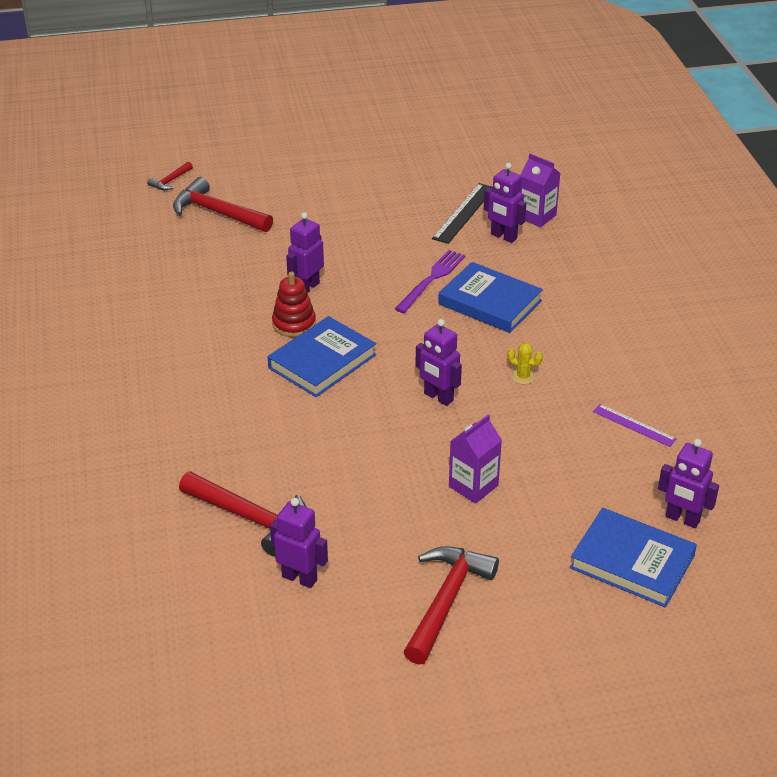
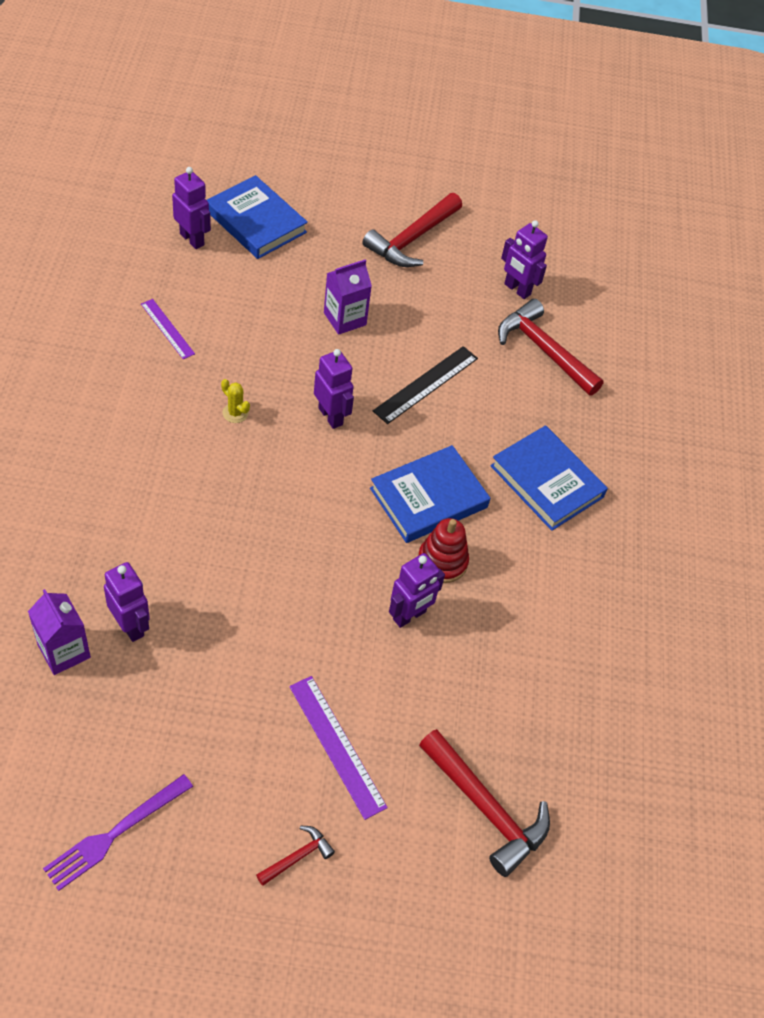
camera: 170 degrees left, 15 degrees up
red hammer [147,162,193,190] -> red hammer moved to [256,826,335,886]
purple fork [395,250,465,313] -> purple fork moved to [43,774,193,891]
black ruler [432,183,493,244] -> black ruler moved to [373,346,478,424]
blue book [438,262,543,333] -> blue book moved to [490,425,608,531]
none -> purple ruler [289,676,388,820]

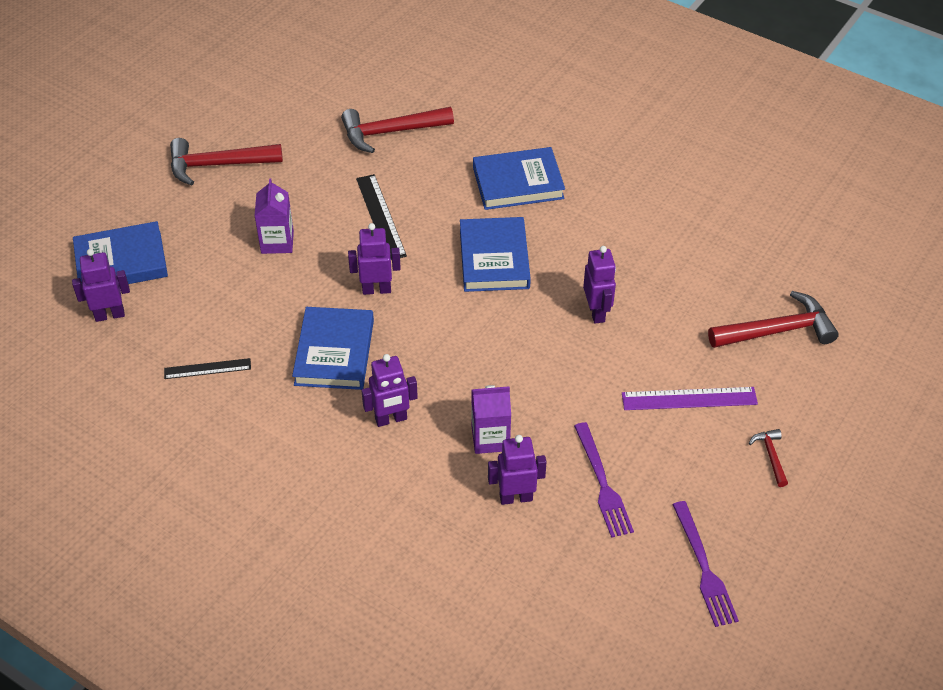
camera: 55 degrees left, 5 degrees down
purple carton [28,589,91,675] -> purple carton moved to [471,385,511,454]
purple ruler [141,299,195,359] -> black ruler [164,358,251,379]
yellow cactus [221,379,250,423] -> blue book [292,307,374,390]
red hammer [362,193,462,267] -> red hammer turned 105 degrees clockwise [170,138,283,186]
red stacking toy [418,518,469,583] -> none
purple robot [501,220,548,299] -> purple robot moved to [361,354,418,427]
none -> purple fork [574,422,634,538]

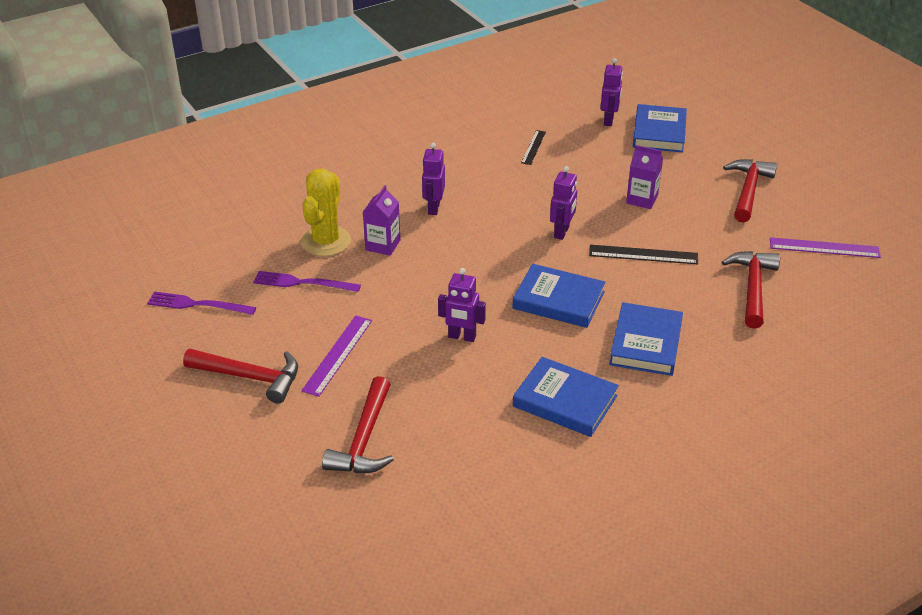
camera: 115 degrees right, 10 degrees down
blue book [292,307,374,390] -> blue book moved to [513,357,619,437]
purple robot [488,435,546,505] -> yellow cactus [301,169,351,257]
red hammer [749,429,788,487] -> red hammer [183,349,298,404], size x2.06
none -> purple ruler [770,237,881,258]

